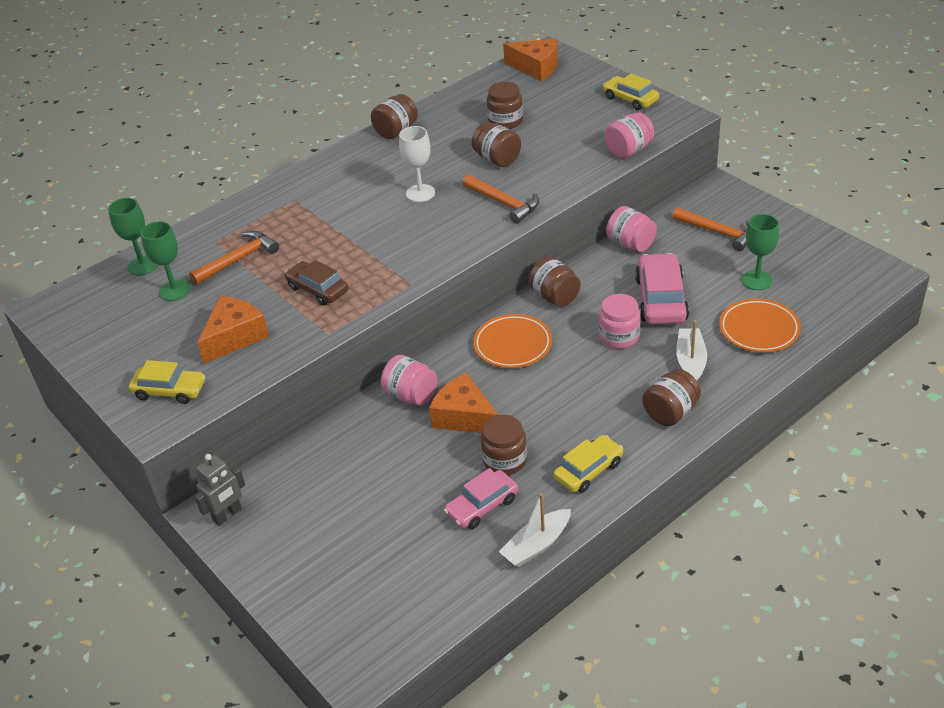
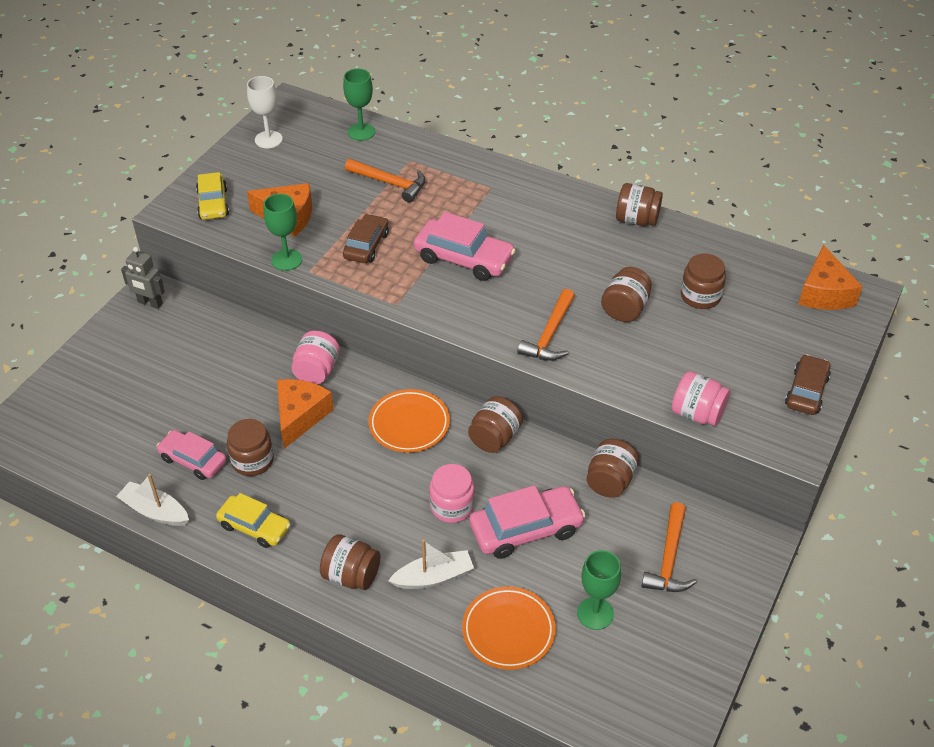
camera: 65 degrees right, 5 degrees up
green goblet [140,221,191,301] -> green goblet moved to [263,194,302,271]
white goblet [399,126,435,202] -> white goblet moved to [247,76,283,148]
yellow car [603,74,659,110] -> brown car [785,354,831,415]
pink jar [606,206,657,252] -> brown jar [587,439,639,498]
none -> pink car [414,212,516,281]

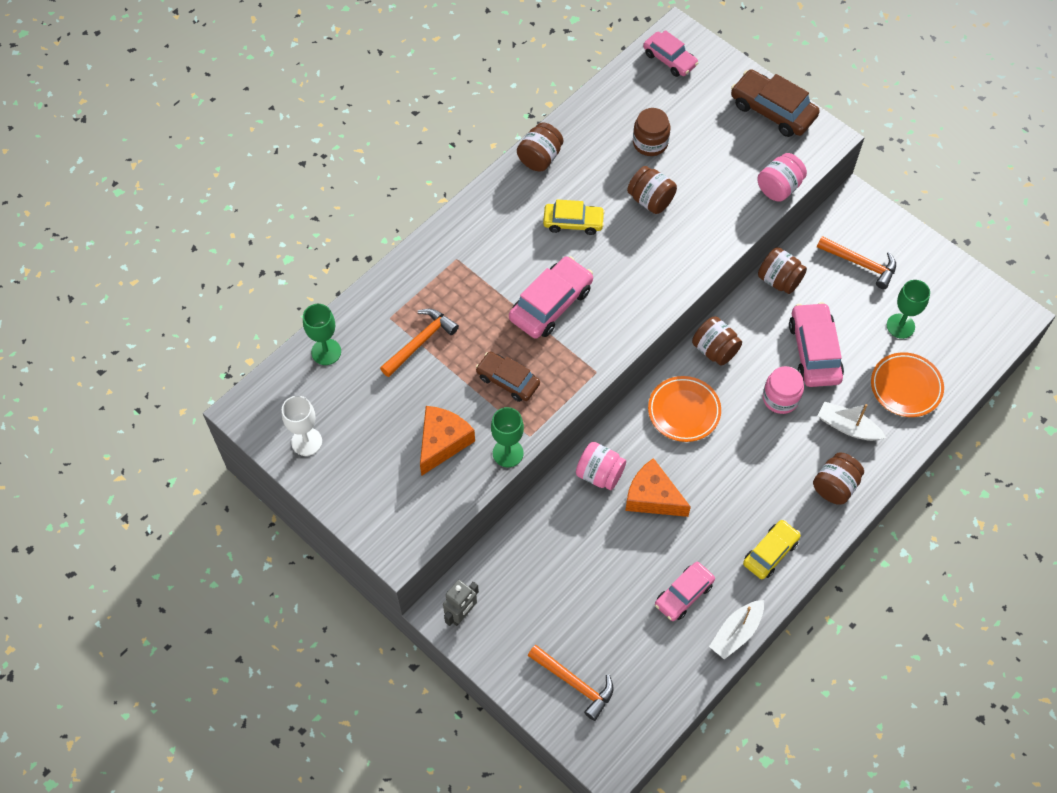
camera: 75 degrees left, 15 degrees up
yellow car [196,172,229,220] -> yellow car moved to [543,200,605,235]
brown jar [227,419,274,476] -> none
white boat [388,539,474,589] -> white boat turned 60 degrees counterclockwise [817,401,886,441]
orange hammer [517,289,575,361] -> orange hammer moved to [528,645,614,721]
brown car [785,354,831,415] -> brown car [731,69,820,137], size x1.51
orange cheese [798,245,863,310] -> pink car [643,30,698,77]

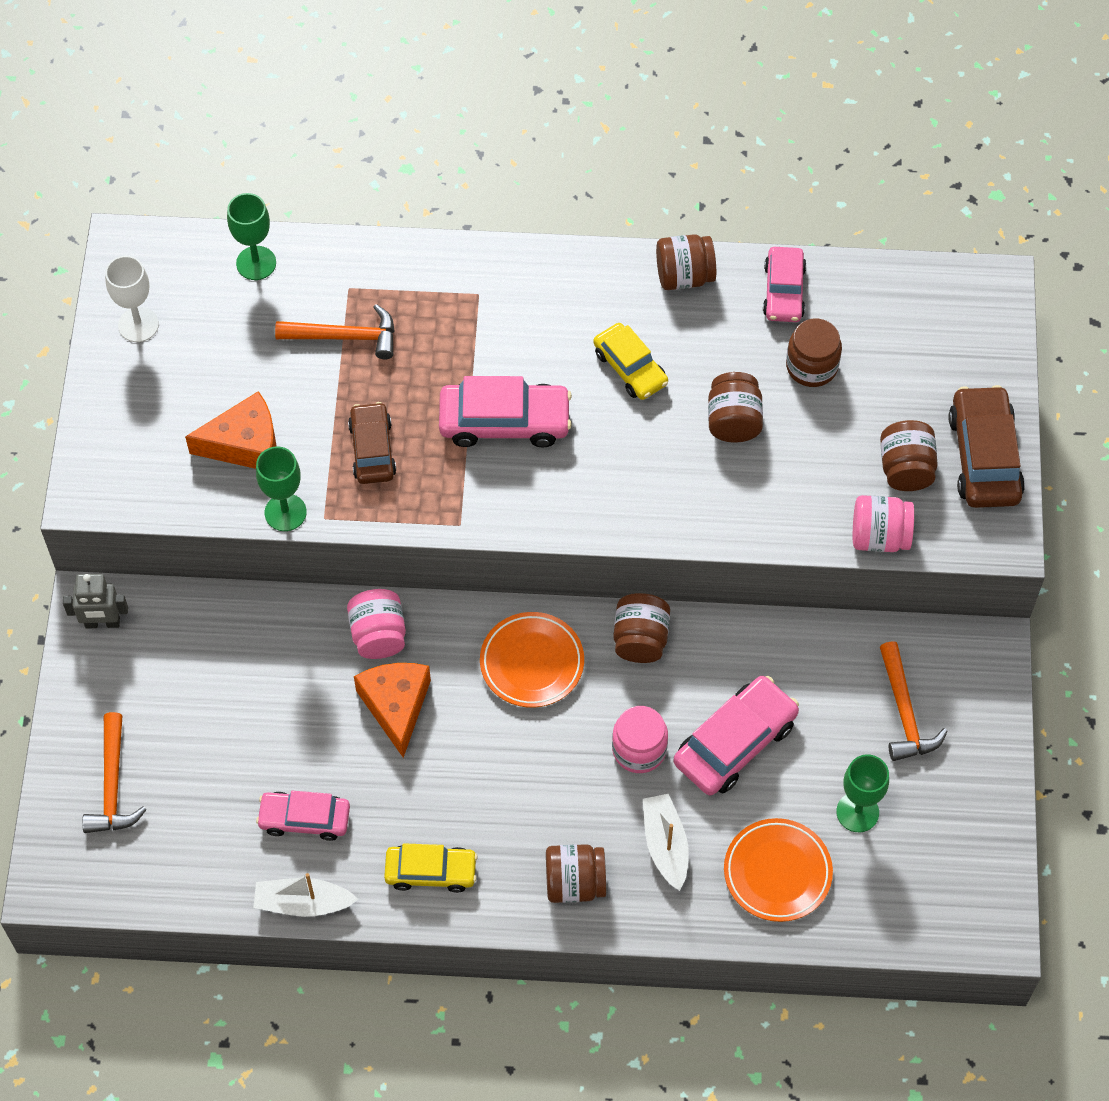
camera: 50 degrees right, 0 degrees up
pink car [643,30,698,77] -> pink car moved to [763,247,806,322]
brown jar [758,247,807,294] -> brown jar moved to [880,420,938,491]

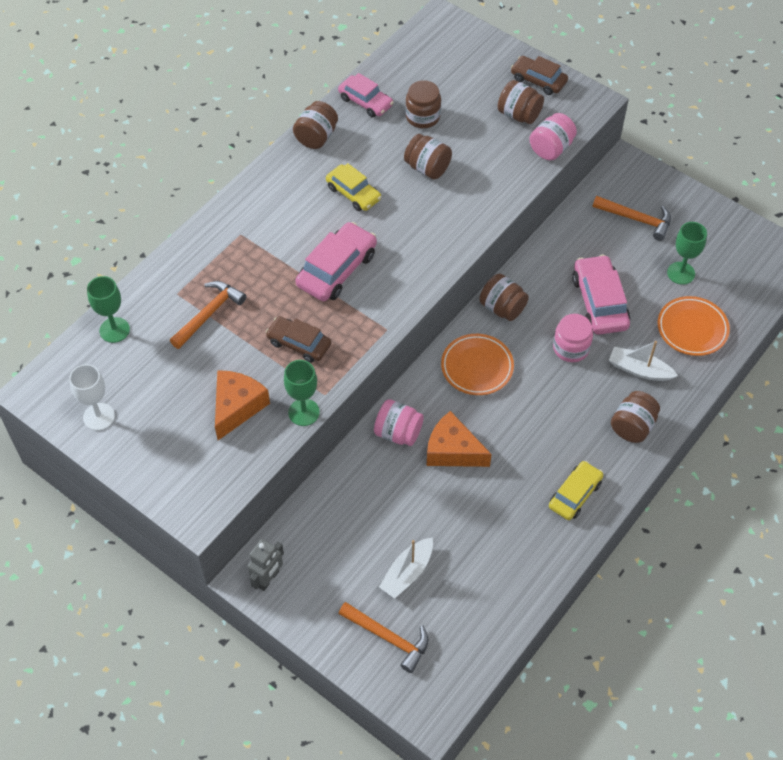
camera: 55 degrees left, 5 degrees down
white boat [253,873,359,917] -> white boat moved to [379,537,433,599]
pink car [256,791,350,841] -> none
yellow car [593,323,668,400] -> yellow car turned 45 degrees clockwise [326,163,381,211]
brown car [948,385,1025,508] -> brown car [511,56,568,95], size x0.66

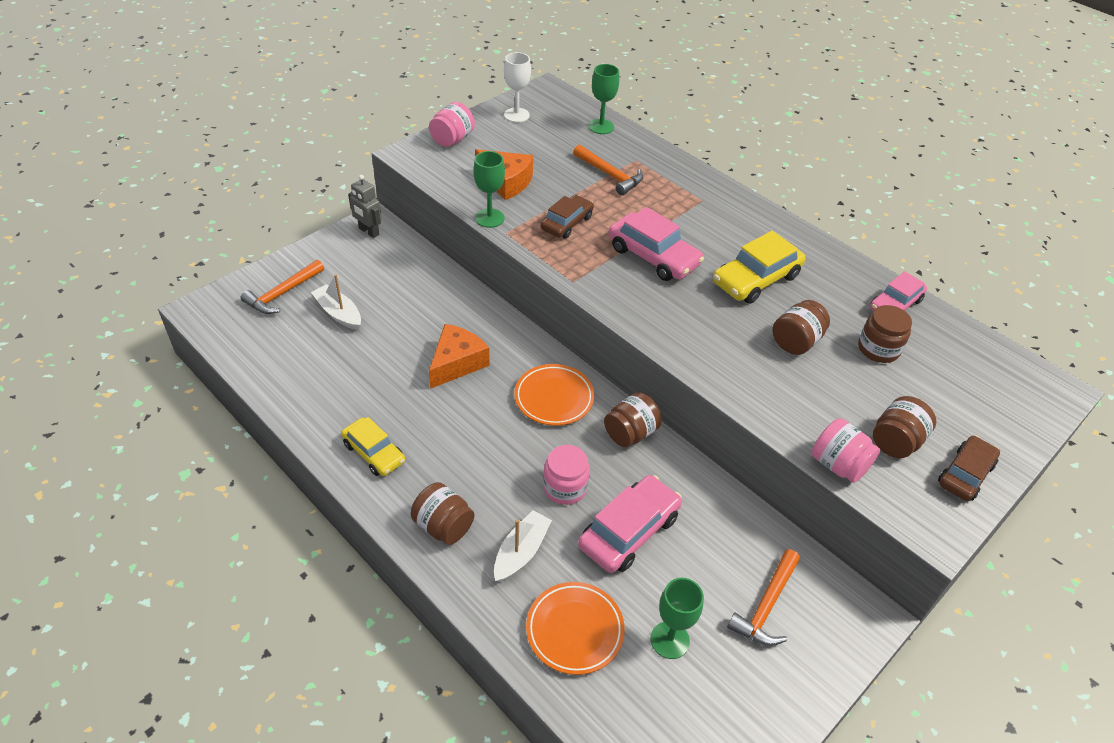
camera: 95 degrees right, 10 degrees down
brown jar [293,101,338,149] -> none
yellow car [326,163,381,211] -> yellow car [713,231,805,304], size x1.51
pink jar [374,399,424,446] -> pink jar moved to [429,102,475,147]
pink car [572,255,631,335] -> pink car turned 45 degrees counterclockwise [578,475,682,573]

